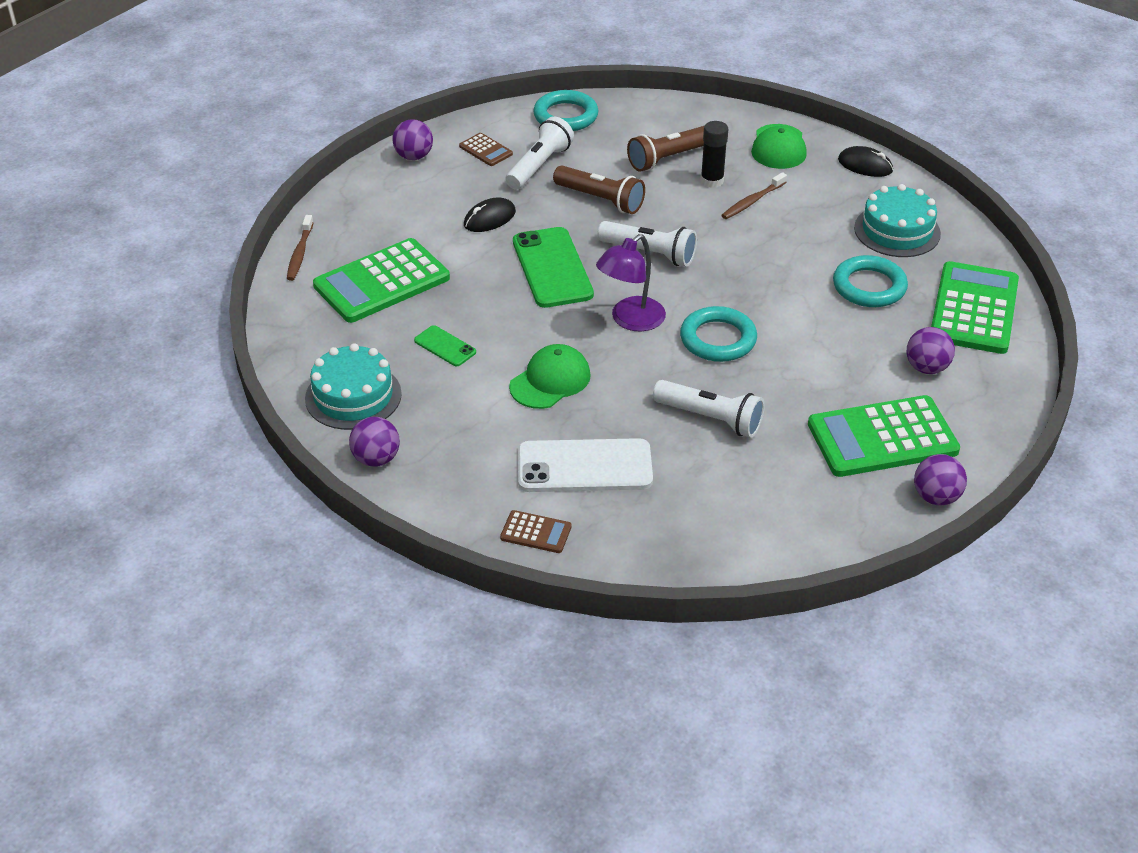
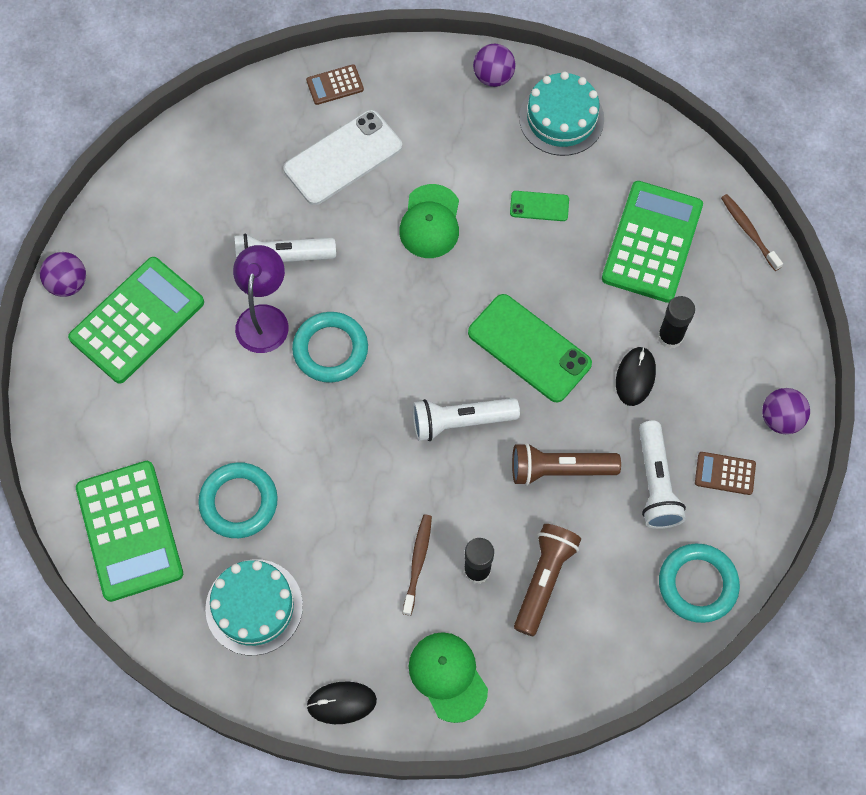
camera: 145 degrees right, 25 degrees up
purple lamp [596,234,666,331] -> purple lamp moved to [233,245,289,353]
purple ball [907,327,955,374] -> none
none -> black glue stick [658,296,695,349]

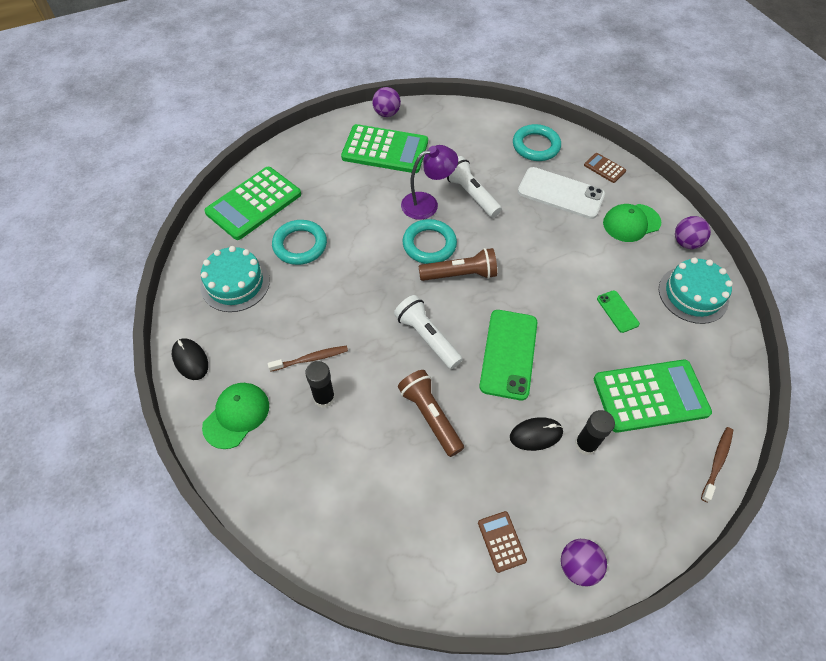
camera: 60 degrees right, 10 degrees down
green cap [399,184,459,258] -> green cap moved to [603,204,661,242]
brown flashlight [514,524,581,636] -> brown flashlight moved to [419,248,497,281]
white flashlight [639,421,686,529] -> none
turquoise ring [659,544,740,623] -> turquoise ring moved to [513,124,561,161]

